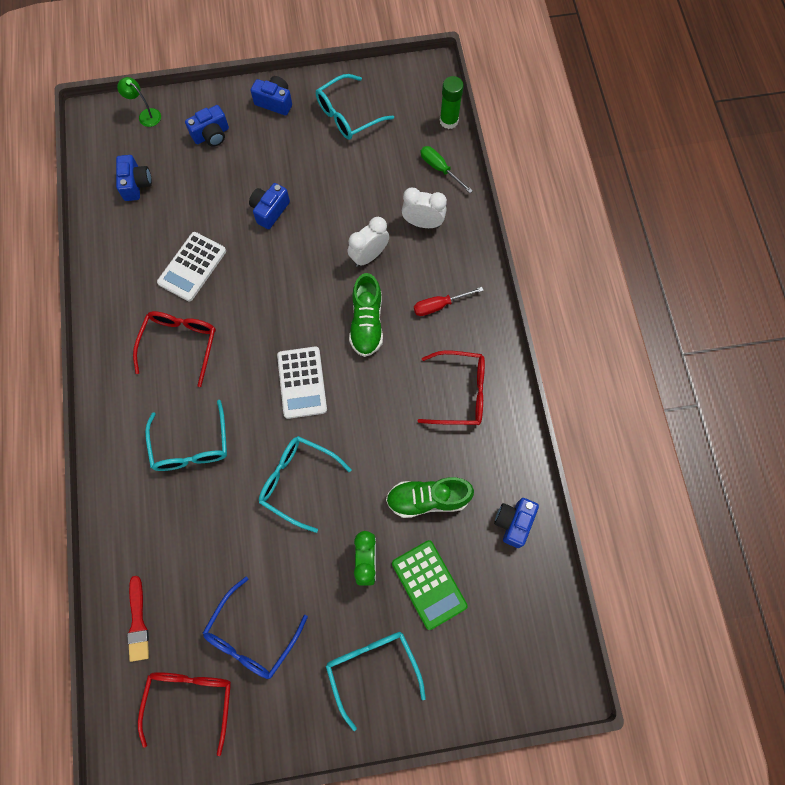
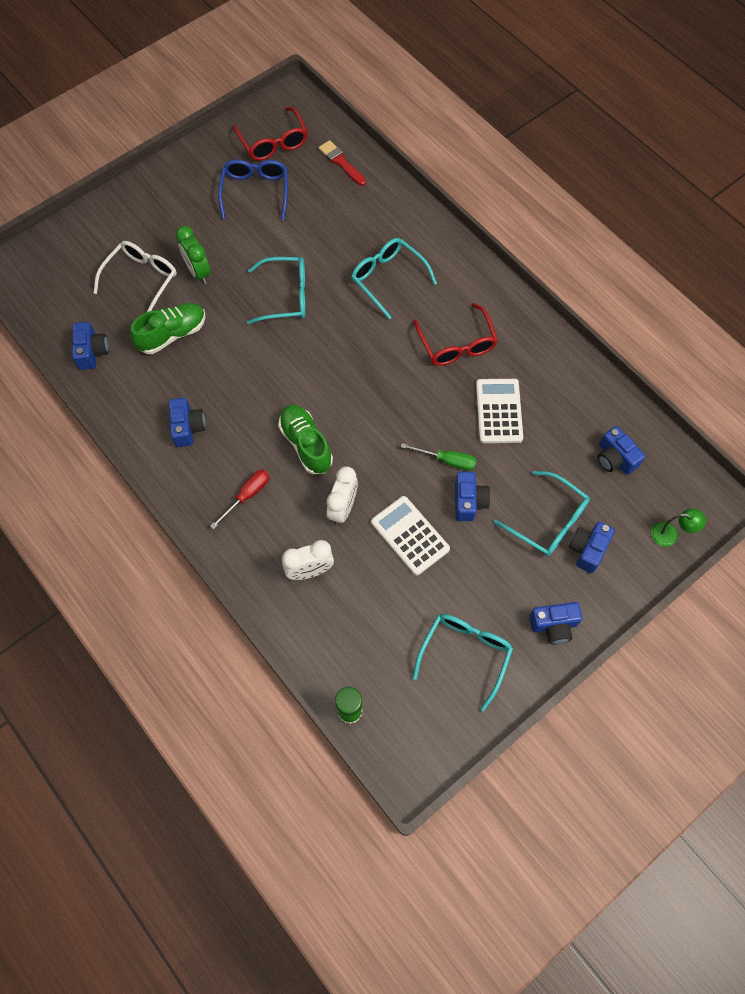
camera: 150 degrees right, 5 degrees down
white calculator [277,346,327,419] -> white calculator moved to [371,496,450,575]
turquoise glasses [326,632,426,731] -> turquoise glasses moved to [494,471,590,556]
green calculator [392,540,468,630] -> white glasses [93,241,177,312]
red glasses [417,350,485,425] -> blue camera [169,398,205,447]
green screwdriver [421,146,473,193] -> green screwdriver moved to [401,443,477,471]

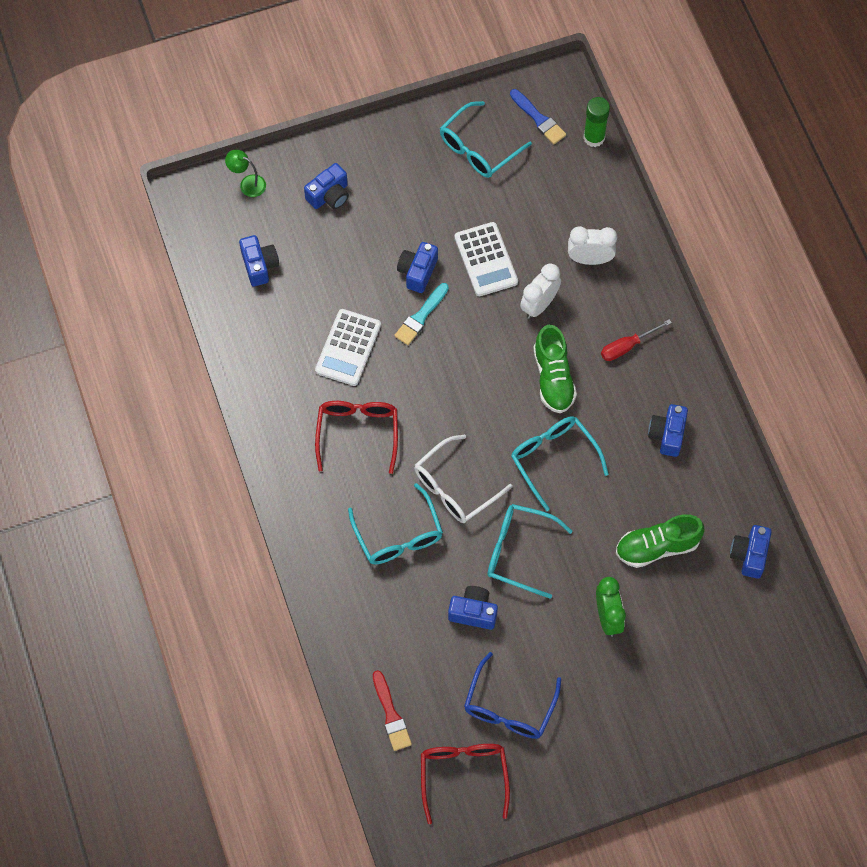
camera: 160 degrees left, 0 degrees up
white glasses [93,241,177,312] -> white glasses moved to [414,434,513,523]
green screwdriver [401,443,477,471] -> turquoise brush [394,283,449,345]
turquoise glasses [494,471,590,556] -> turquoise glasses moved to [511,416,609,511]
blue camera [529,602,582,644] -> blue camera moved to [448,586,498,630]
none -> blue brush [510,89,566,144]

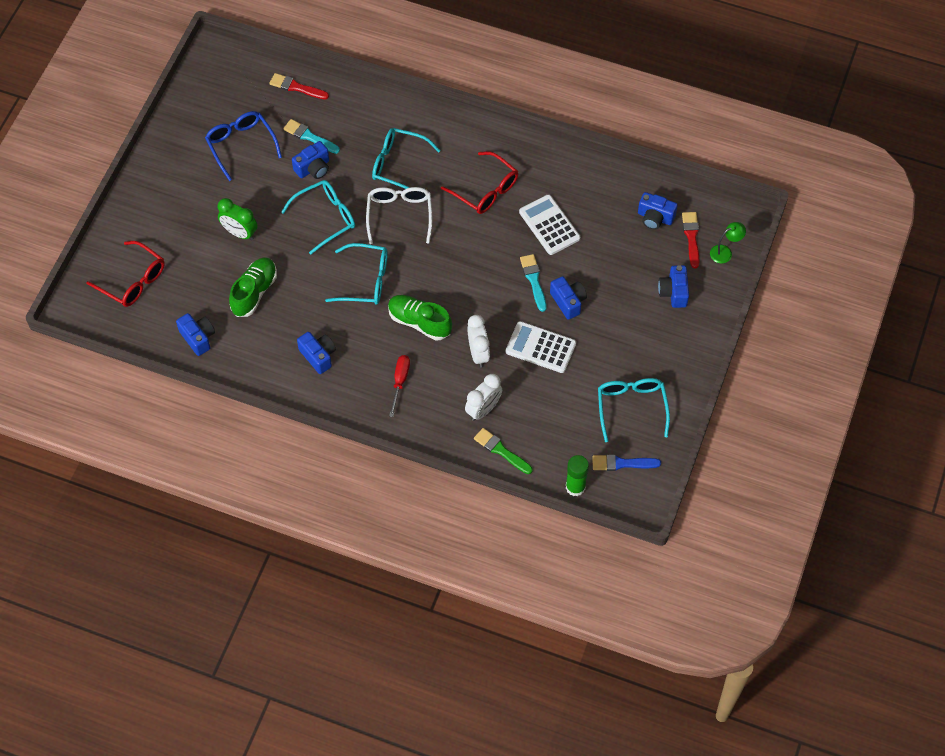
camera: 130 degrees right, 5 degrees down
red glasses [421,744,510,824] -> red glasses moved to [86,241,165,307]
none -> turquoise brush [283,119,340,154]
none -> green brush [474,428,533,474]
none -> red brush [682,212,699,268]

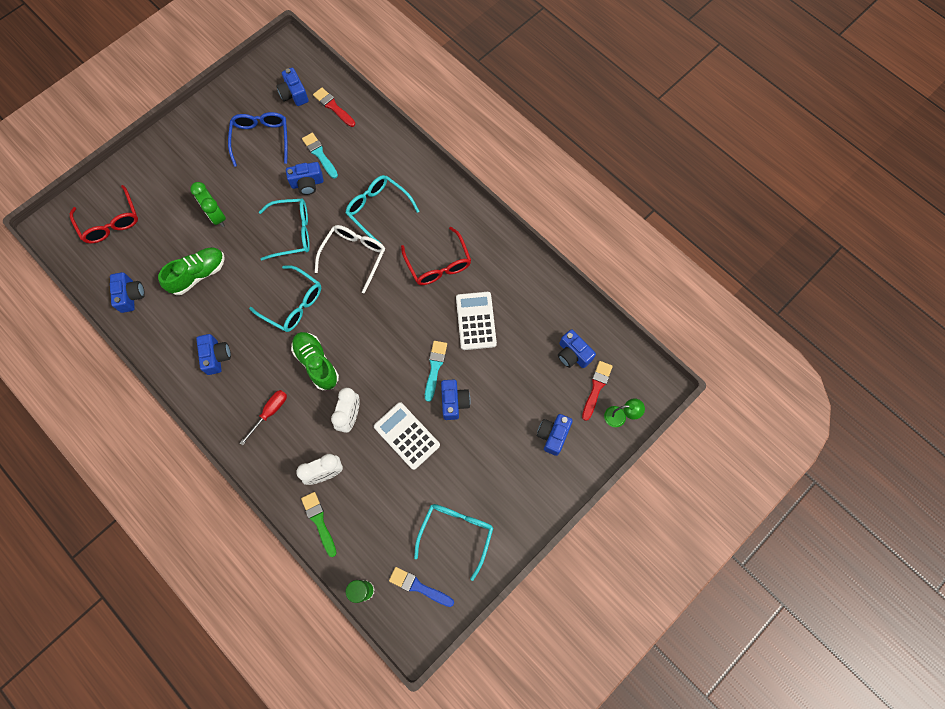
camera: 25 degrees right, 10 degrees up
none -> blue camera [276,68,309,106]

